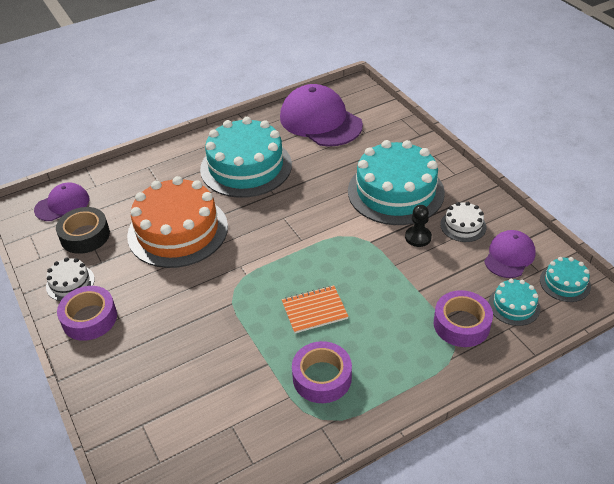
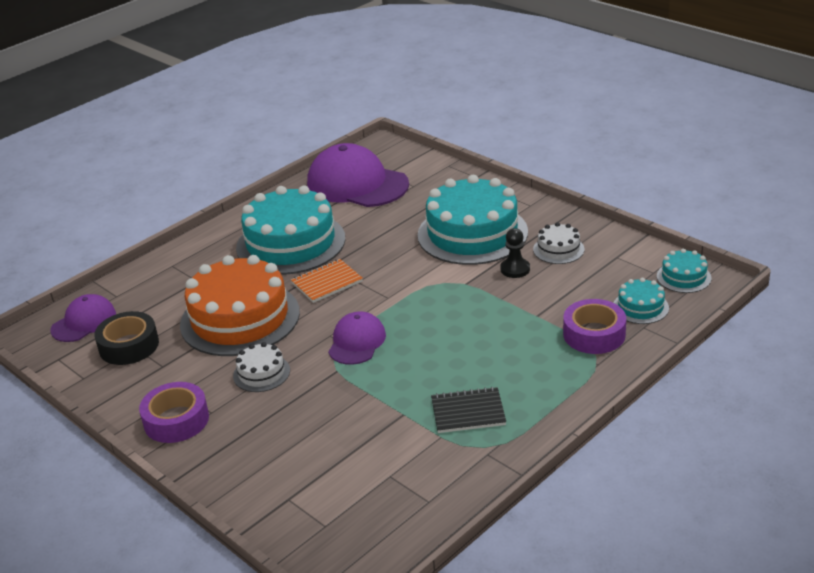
camera: 15 degrees left, 10 degrees down
white cake [46,258,95,301] -> white cake moved to [233,342,290,392]
orange notebook [282,285,349,333] -> orange notebook moved to [291,259,363,303]
purple tape [292,341,352,403] -> black notebook [431,387,506,433]
purple cap [484,230,536,278] -> purple cap moved to [328,312,386,365]

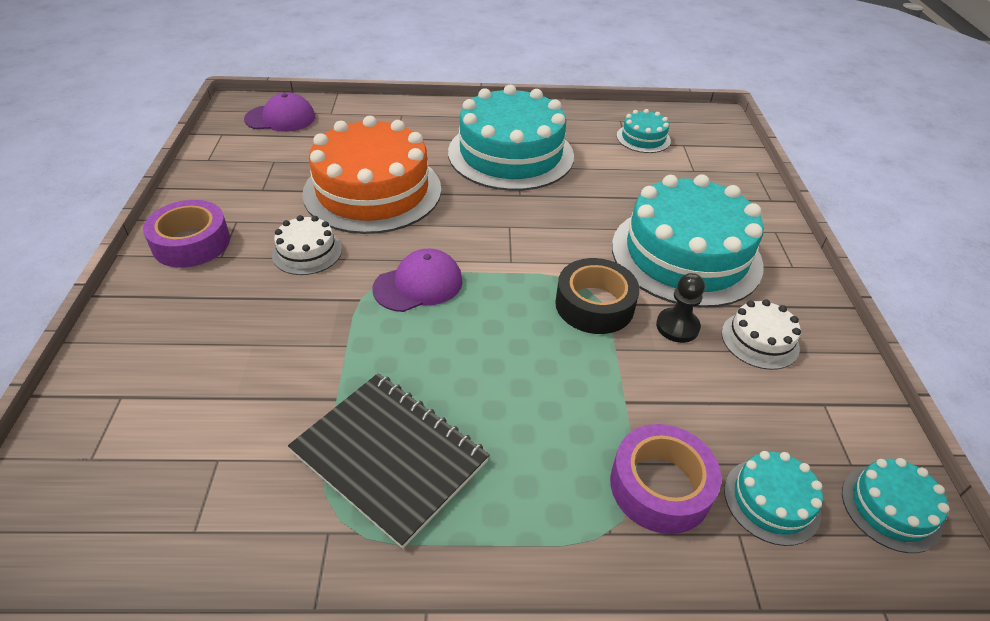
camera: 40 degrees right, 10 degrees up
black tape [94,311,159,365] -> black tape moved to [555,258,640,334]
orange notebook [291,259,363,303] -> none
purple cap [307,143,409,207] -> turquoise cake [617,109,671,153]
black notebook [431,387,506,433] -> black notebook [288,373,490,549], size x1.56

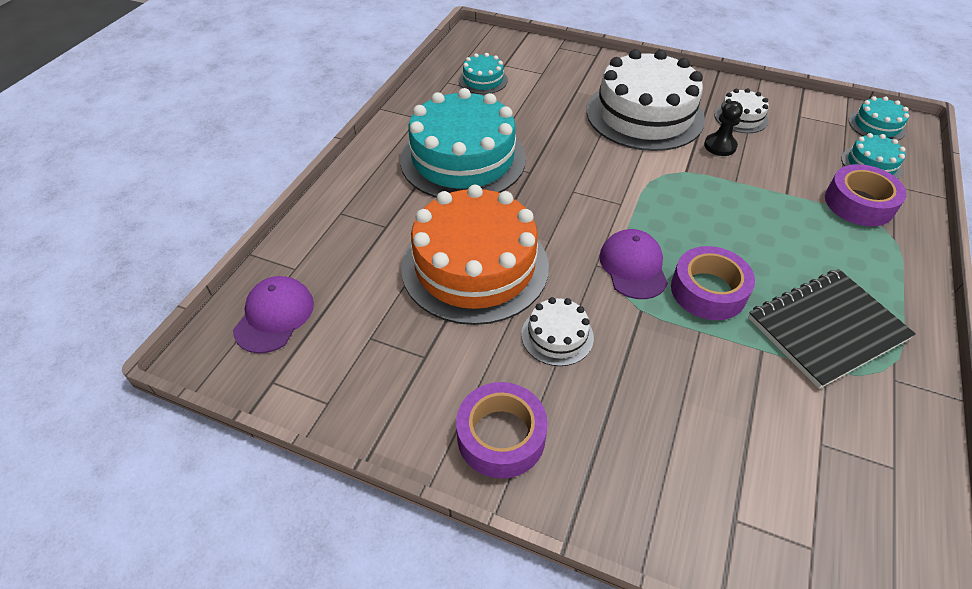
camera: 65 degrees left, 5 degrees up
black tape [555,258,640,334] -> none
turquoise cake [612,174,764,308] -> white cake [586,49,705,151]
none -> purple tape [671,246,755,320]

